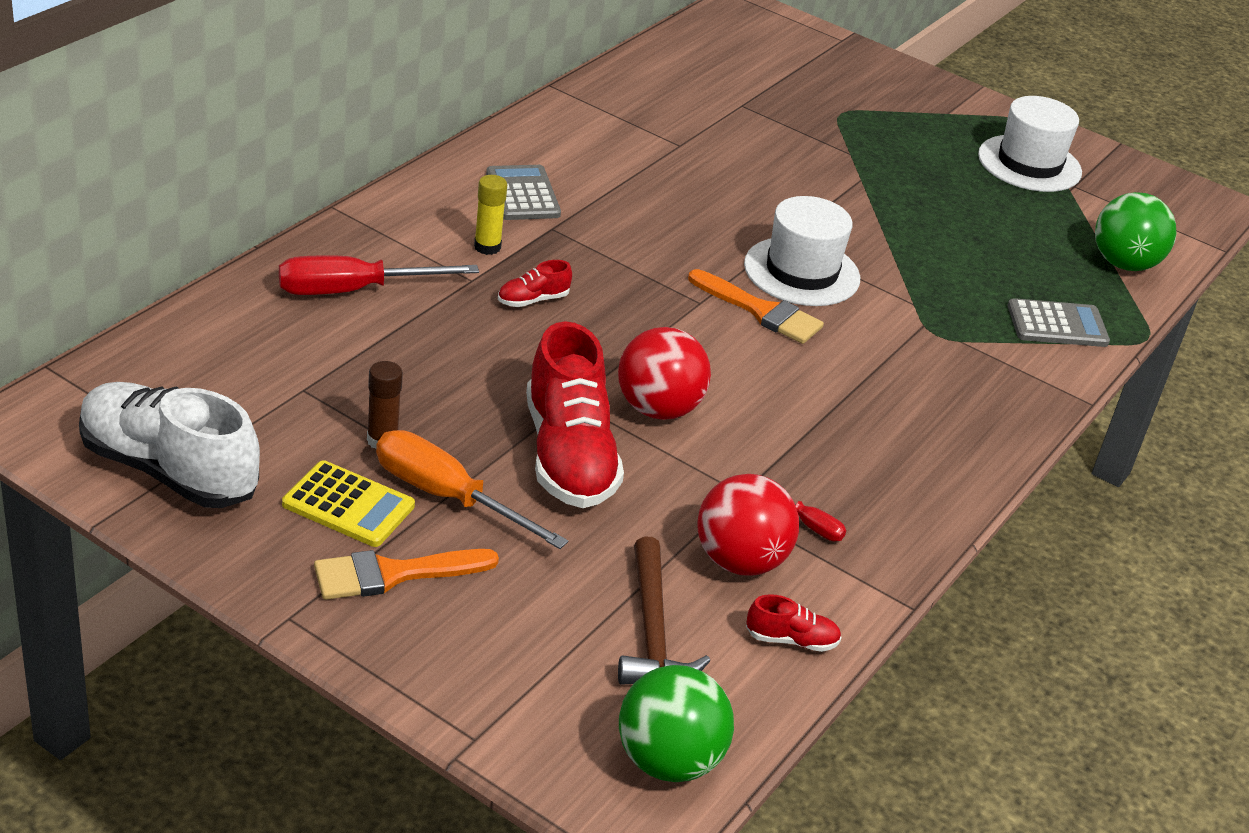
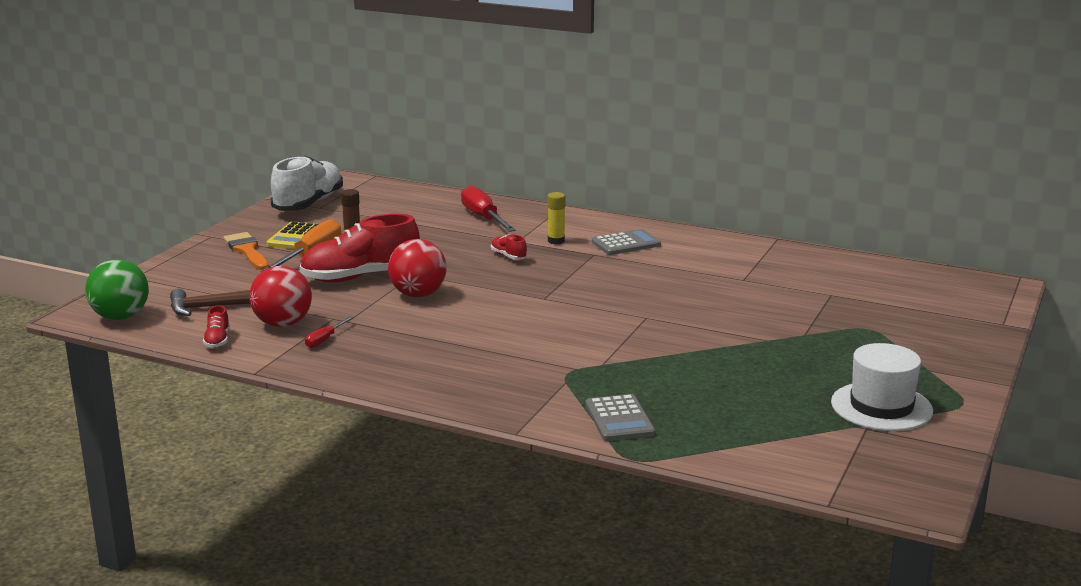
camera: 85 degrees right, 15 degrees down
orange brush [688,269,824,344] -> none
white hat [744,196,860,306] -> none
green ball [1095,192,1176,271] -> none

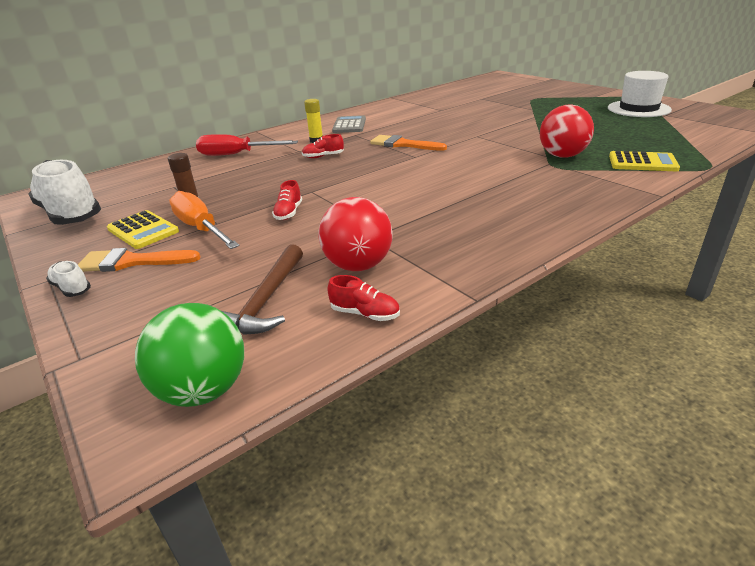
camera: 60 degrees left, 10 degrees up
red shoe [299,214,420,282] -> red shoe [272,180,302,220], size x0.43
red screwdriver [305,316,353,348] -> none
red ball [388,239,447,297] -> red ball moved to [540,104,594,158]
grey calculator [585,394,655,441] -> yellow calculator [609,151,680,171]
none -> white shoe [46,261,91,297]
none -> orange brush [370,135,447,151]

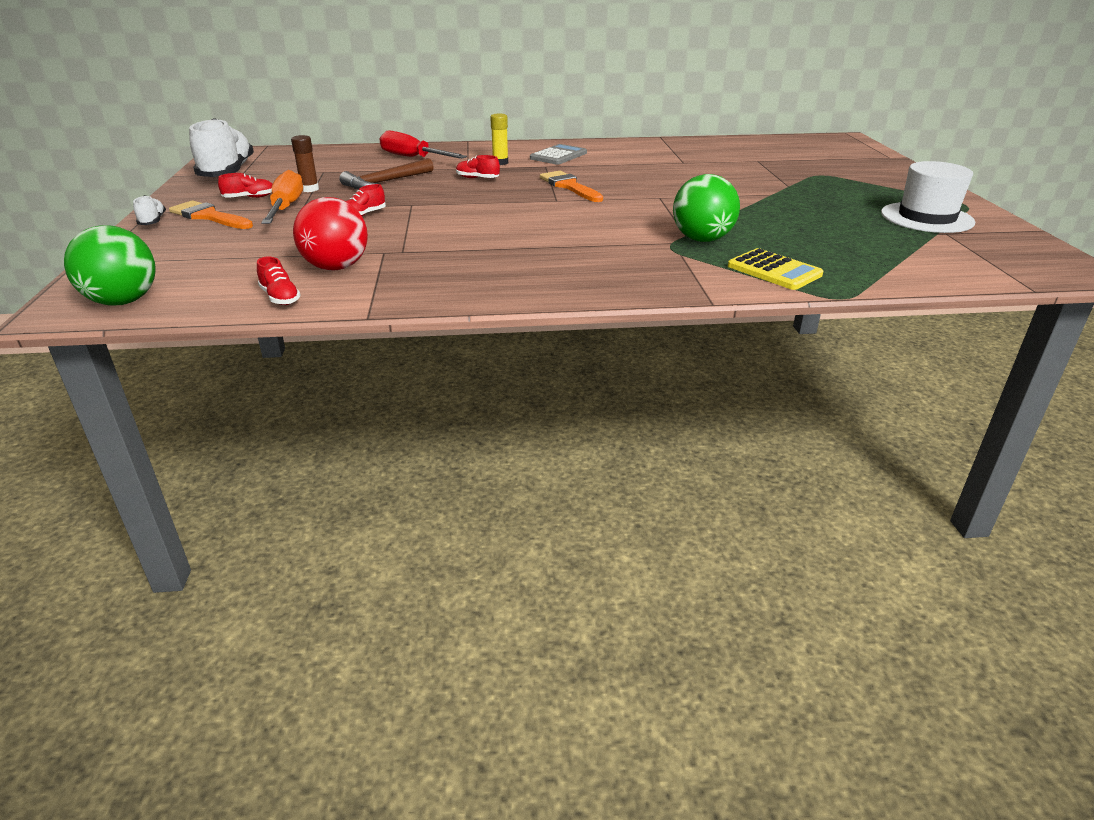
camera: 30 degrees right, 0 degrees up
yellow calculator [107,210,179,249] -> red shoe [218,173,273,198]
brown hammer [222,244,303,335] -> brown hammer moved to [339,158,434,190]
red ball [540,104,594,158] -> green ball [673,174,740,242]

